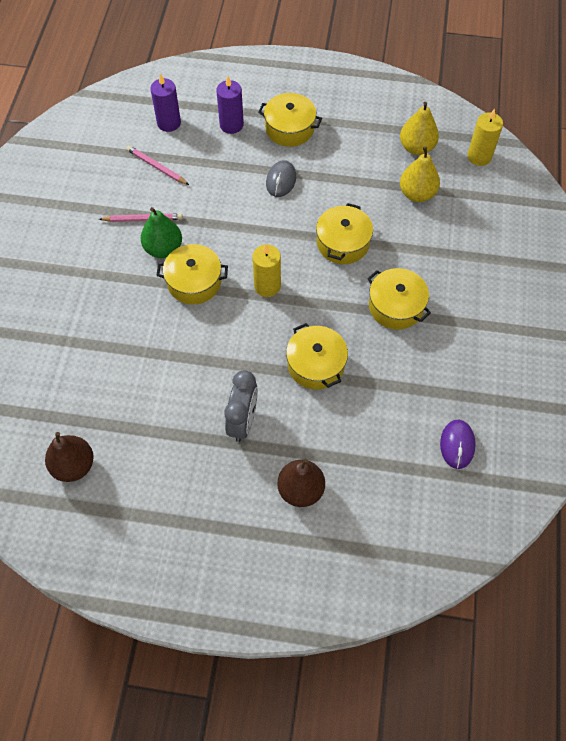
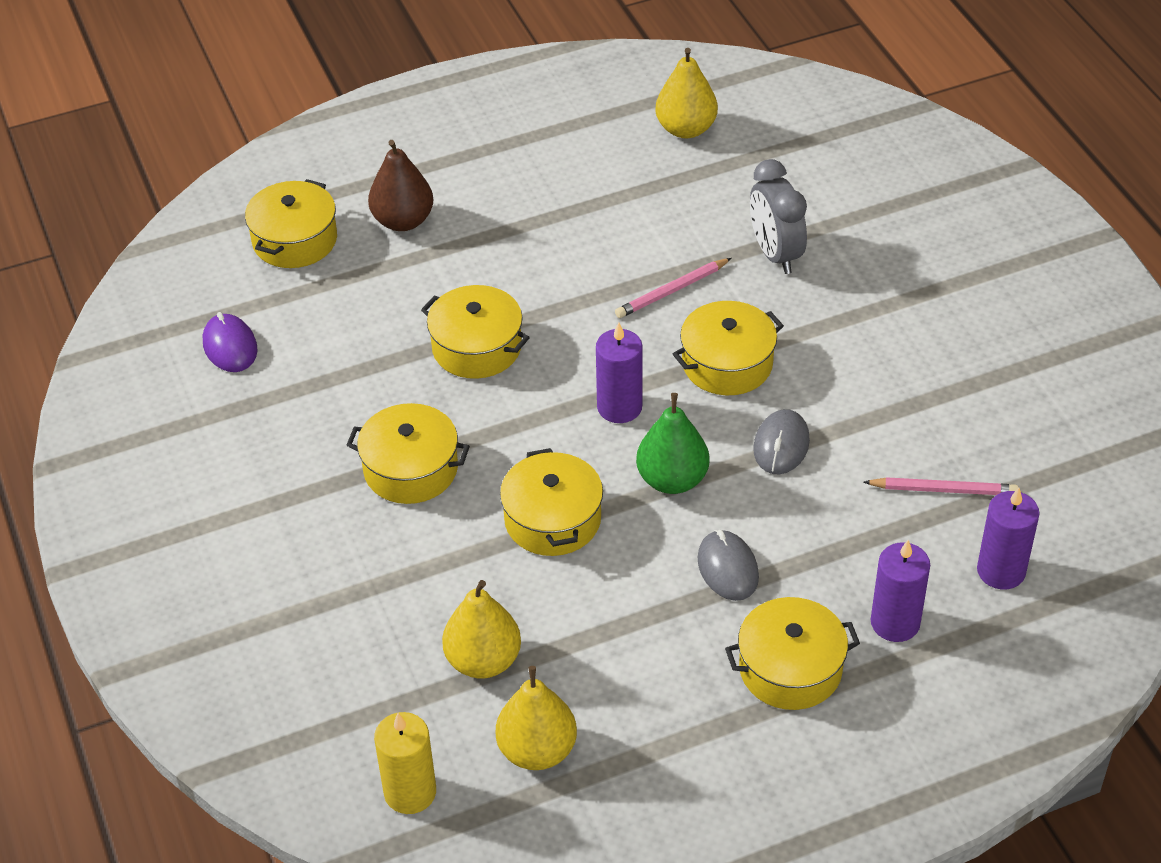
camera: 150 degrees right, 15 degrees down
brown pear [45,432,94,482] -> yellow pear [655,48,718,138]
pink pencil [99,213,183,222] -> pink pencil moved to [615,258,732,318]
green pear [141,207,182,258] -> green pear moved to [636,393,710,494]
grey clock [225,370,258,442] -> grey clock moved to [750,159,807,274]
yellow candle [252,244,281,297] -> purple candle [596,322,642,423]
none -> yellow pot [245,179,337,268]
none -> grey mouse [753,409,810,474]

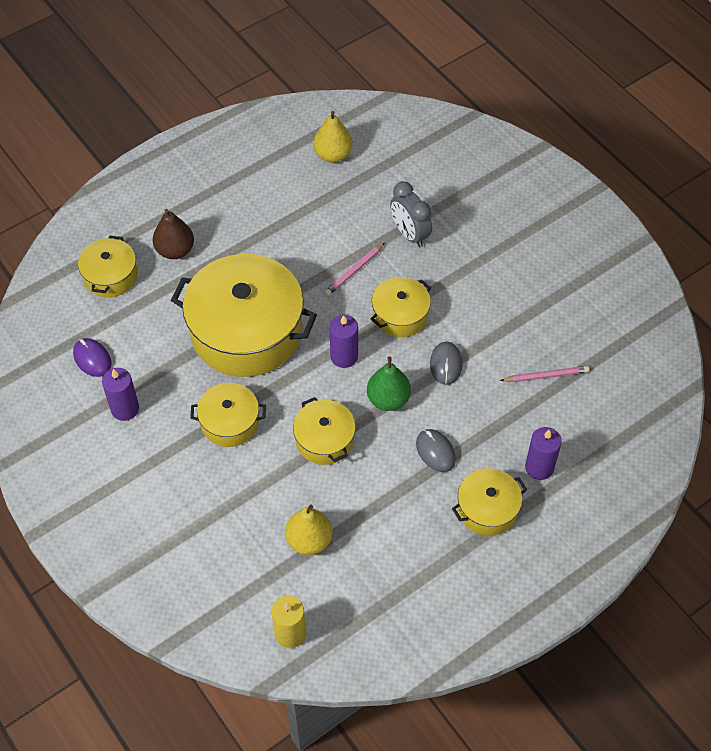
camera: 15 degrees left, 10 degrees up
yellow pot [421,285,530,379] -> yellow pot [171,254,317,377], size x2.00
yellow pear [496,666,577,770] -> none
purple candle [977,487,1040,589] -> purple candle moved to [102,368,139,421]

